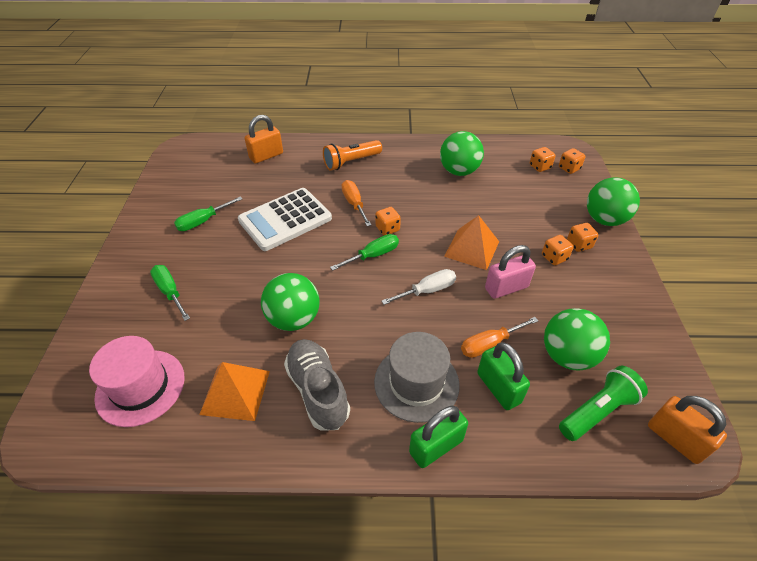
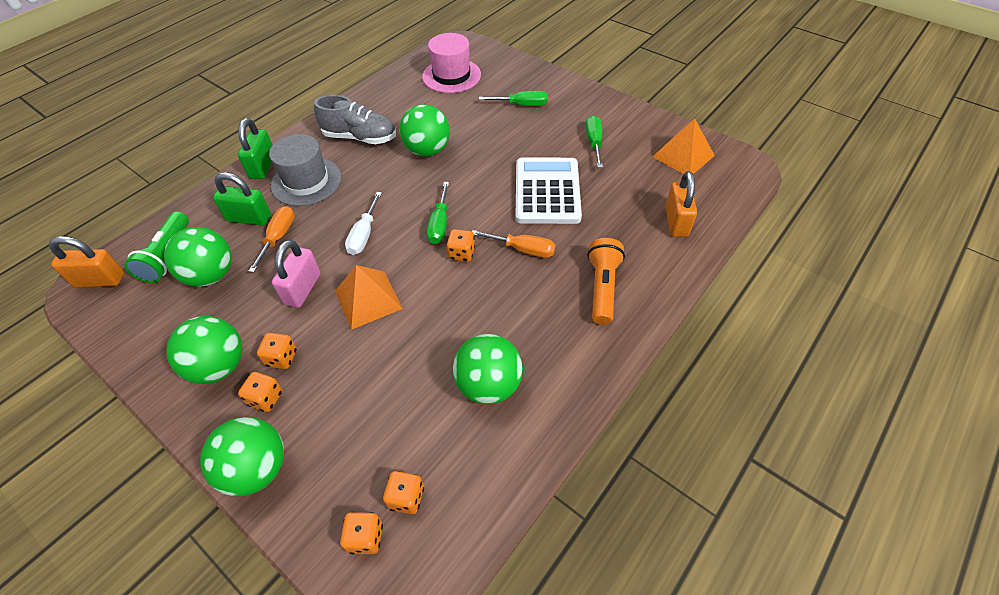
camera: 130 degrees right, 5 degrees up
orange pyramid [199,362,270,421] -> orange pyramid moved to [652,118,715,174]
none -> green ball [166,316,243,384]

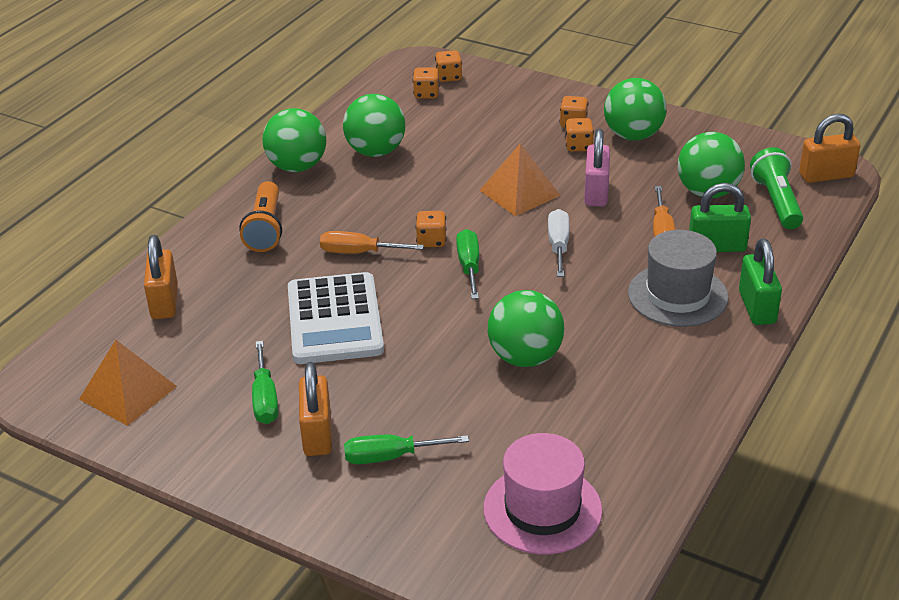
camera: 170 degrees right, 15 degrees down
green ball [200,417,284,496] -> green ball moved to [262,108,326,172]
grey shoe [314,95,396,144] -> none
none -> orange padlock [299,362,332,456]

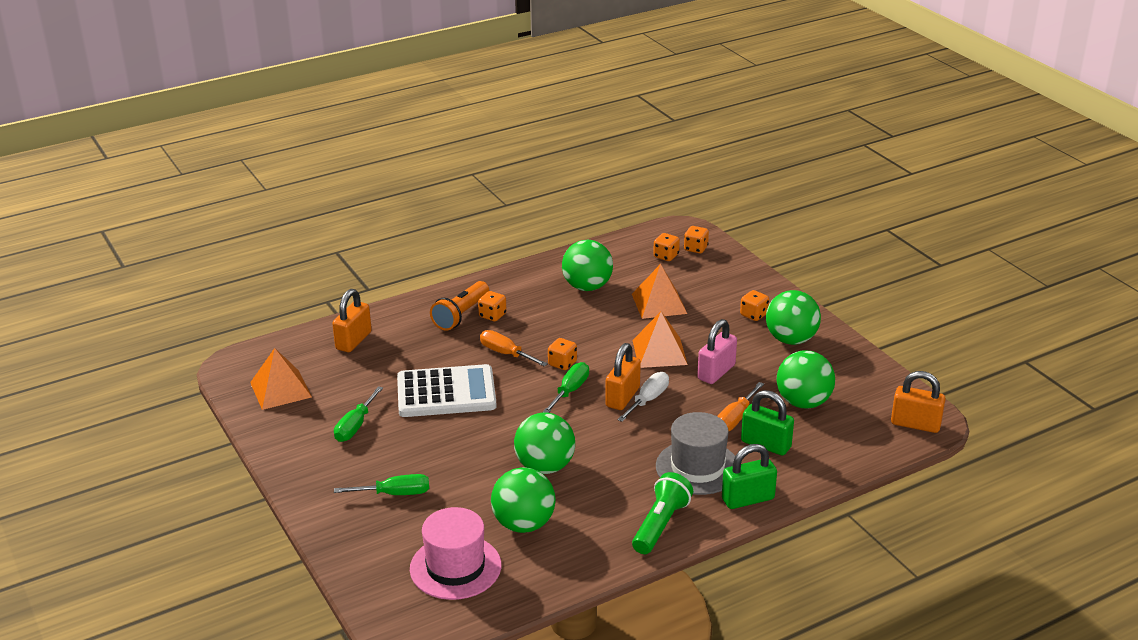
camera: 30 degrees right, 5 degrees down
green ball [262,108,326,172] -> green ball moved to [491,467,556,533]
white calculator [288,272,384,364] -> white calculator turned 120 degrees counterclockwise [397,364,497,417]
orange padlock [299,362,332,456] -> orange padlock moved to [605,343,641,410]
green screwdriver [344,435,469,464] -> green screwdriver turned 150 degrees clockwise [334,474,429,495]
orange dice [565,118,594,152] -> orange dice moved to [478,291,507,321]
green padlock [739,239,782,325] -> green padlock turned 45 degrees clockwise [722,444,777,509]
green flashlight [750,147,803,229] -> green flashlight moved to [632,472,693,554]
none -> orange pyramid [632,264,687,319]

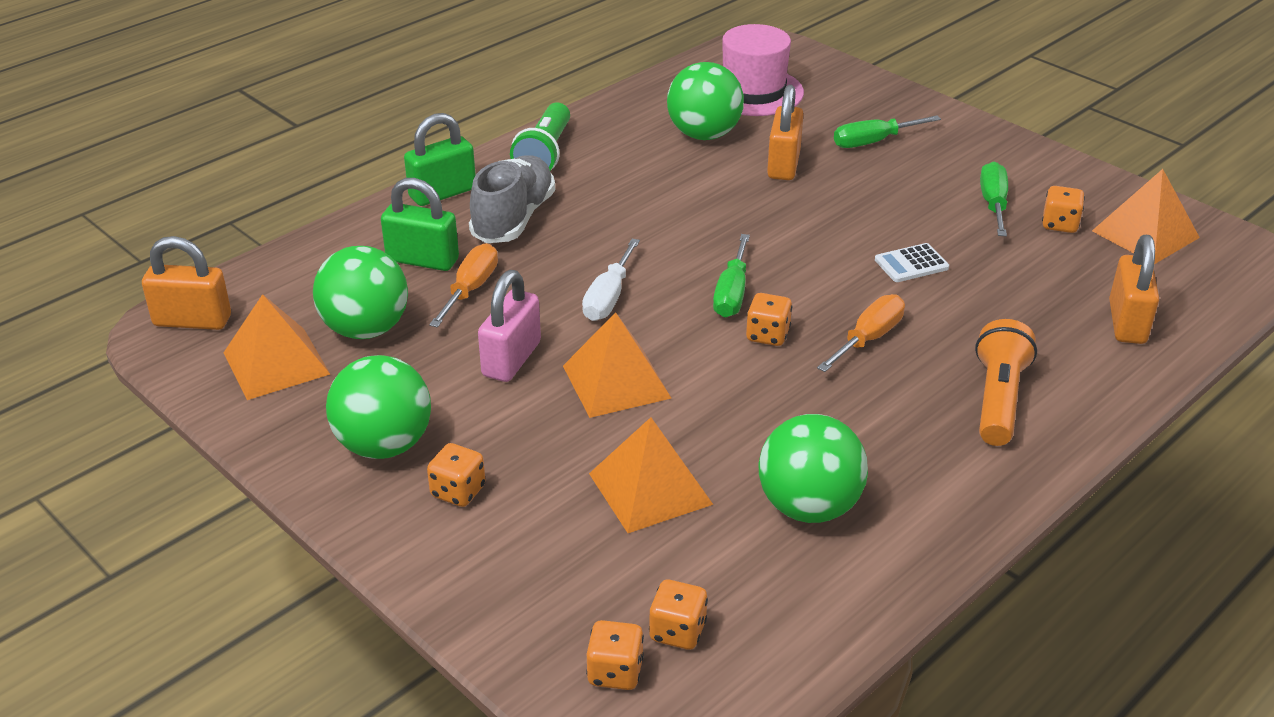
camera: 165 degrees right, 5 degrees up
white calculator [397,364,497,417] -> white calculator [875,243,949,282], size x0.43
orange dice [478,291,507,321] -> orange dice moved to [1042,186,1085,233]
orange screwdriver [480,330,548,367] -> orange screwdriver turned 75 degrees counterclockwise [817,294,905,372]
green ball [514,412,575,474] -> none
orange padlock [605,343,641,410] -> orange padlock moved to [767,85,803,180]
grey hat [656,412,735,495] -> grey shoe [469,155,555,243]
none -> orange pyramid [224,294,330,400]

